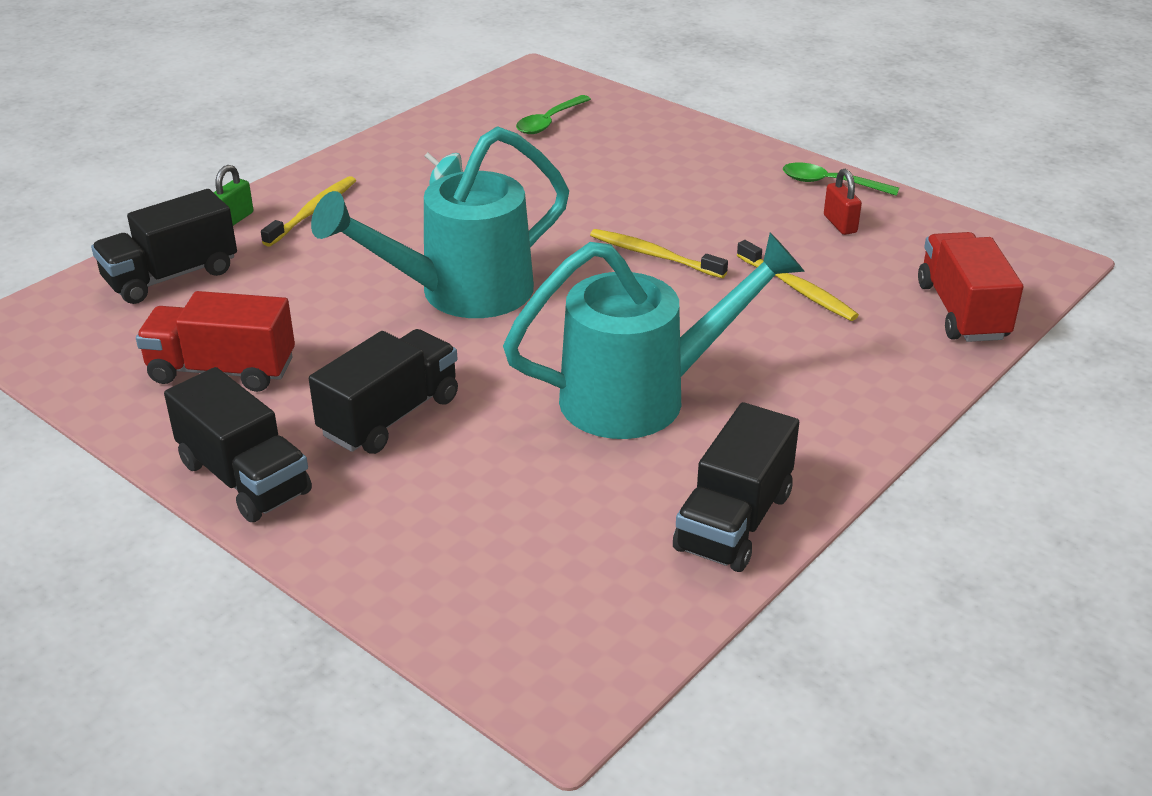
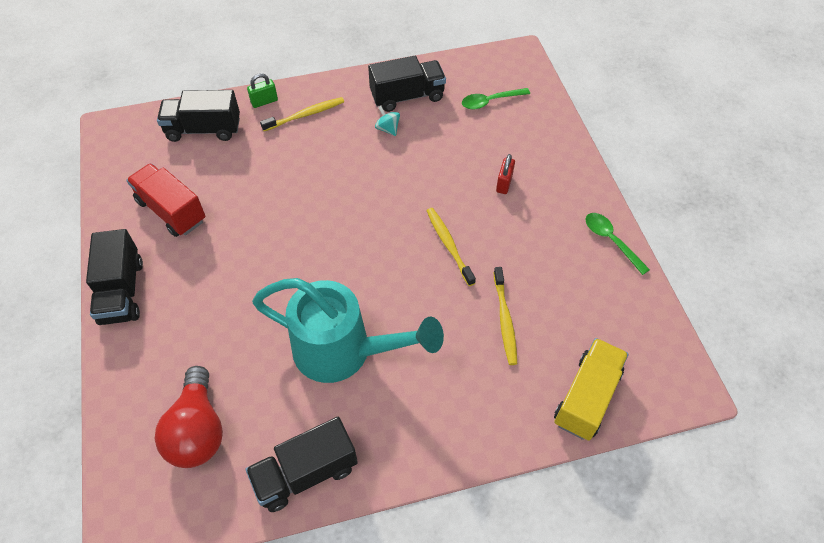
camera: 35 degrees right, 20 degrees up
black truck [309,329,458,454] -> black truck moved to [368,56,446,112]
turquoise watering can [311,126,569,318] -> none
red padlock [824,169,862,235] -> red padlock moved to [496,154,515,194]
red truck [918,232,1023,342] -> yellow truck [554,338,628,441]
none -> red light bulb [155,366,223,468]

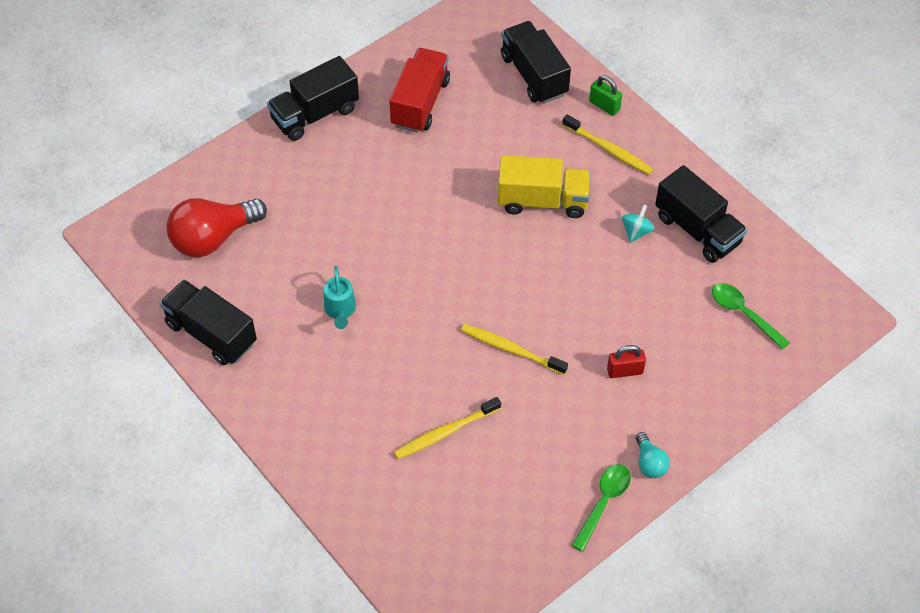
camera: 65 degrees right, 0 degrees up
turquoise watering can [252,278,444,383] -> turquoise watering can [324,266,356,329], size x0.41
yellow toothbrush [426,208,476,286] -> yellow toothbrush turned 105 degrees counterclockwise [461,324,568,375]
yellow truck [554,338,628,441] -> yellow truck moved to [498,155,591,218]
none -> turquoise light bulb [636,432,670,478]

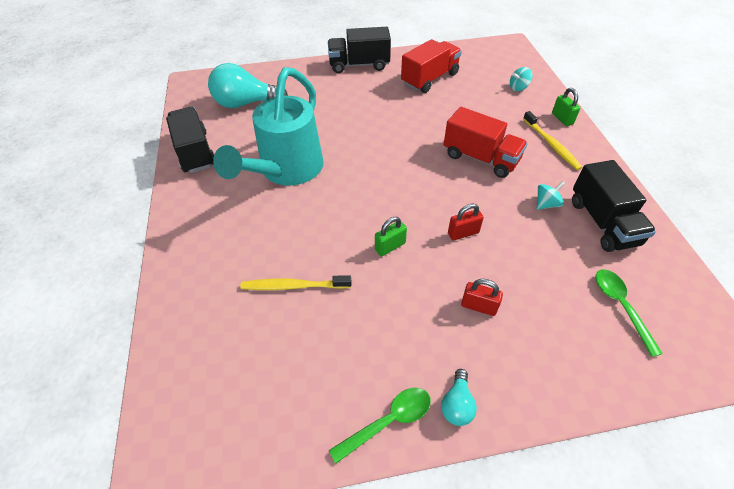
camera: 30 degrees right, 5 degrees down
red light bulb [167,198,267,257] -> turquoise light bulb [208,63,288,108]
turquoise watering can [324,266,356,329] -> turquoise watering can [213,67,324,186], size x2.46
yellow toothbrush [461,324,568,375] -> green padlock [375,217,407,256]
yellow truck [498,155,591,218] -> red truck [444,107,528,178]
black truck [501,21,571,104] -> turquoise spinning top [510,67,533,91]
none -> red padlock [448,204,484,240]

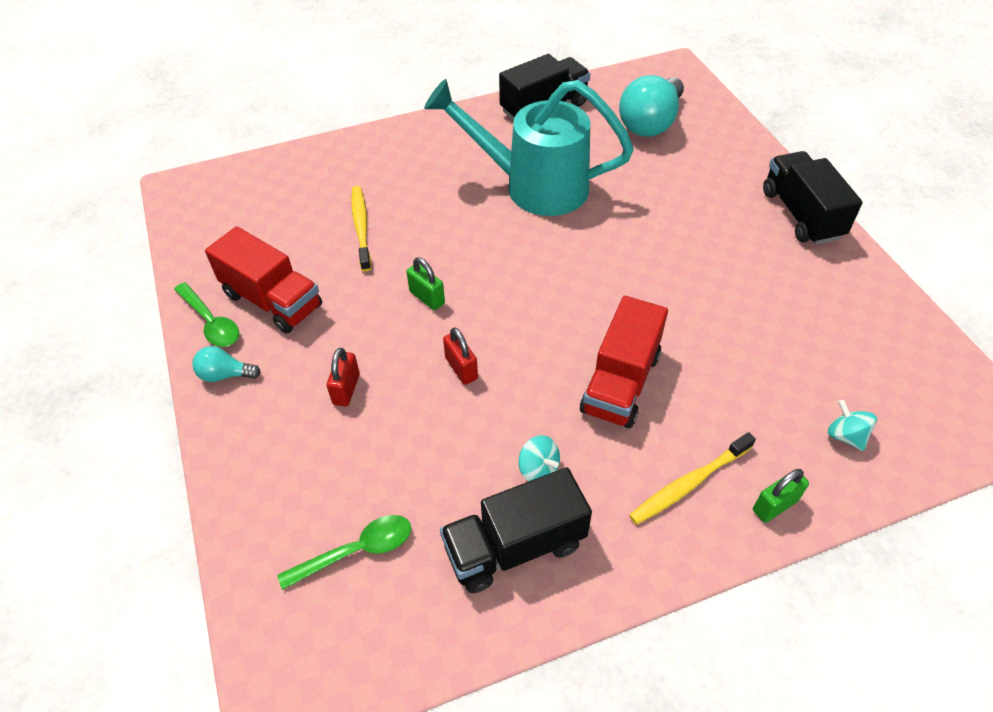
camera: 80 degrees right, 0 degrees up
turquoise light bulb [208,63,288,108] -> turquoise light bulb turned 135 degrees counterclockwise [619,75,684,137]
red truck [401,39,462,93] -> red truck moved to [205,226,322,334]

